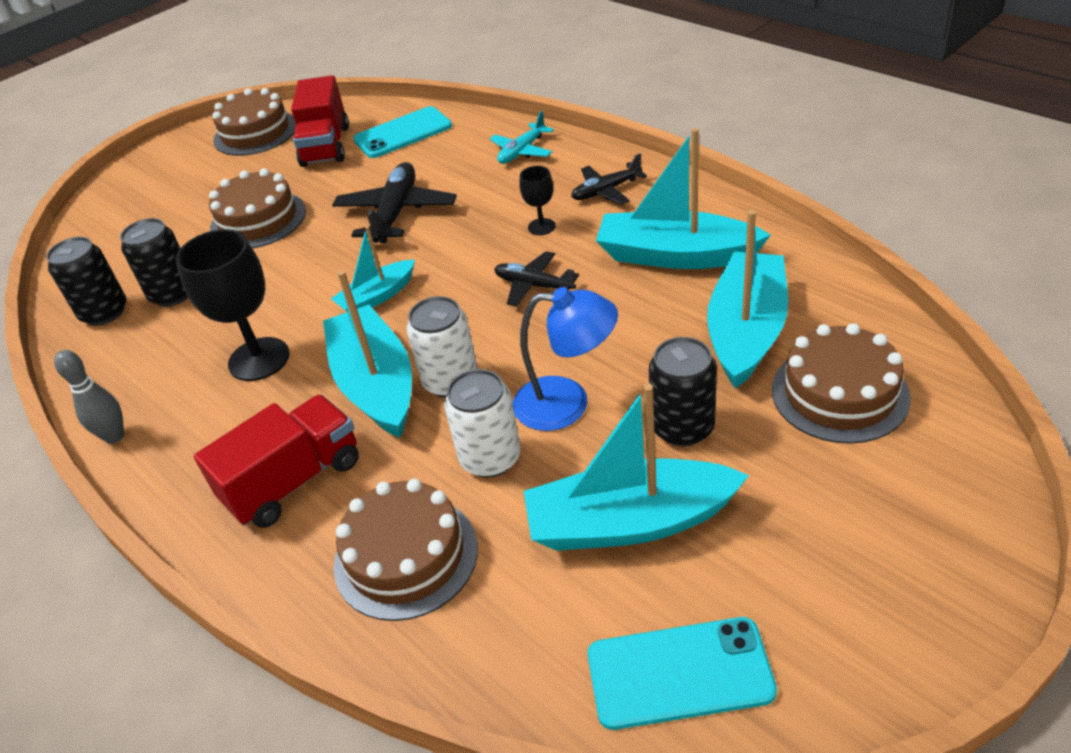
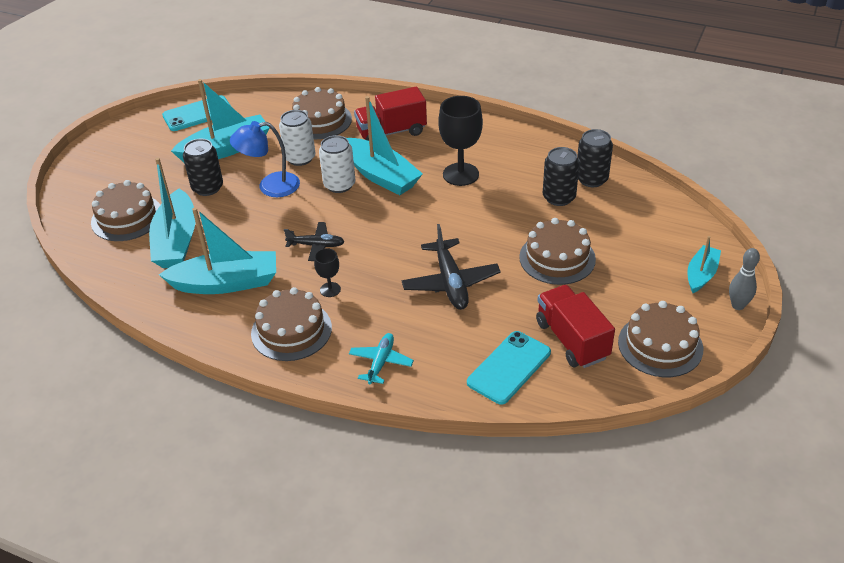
camera: 155 degrees right, 0 degrees up
grey bowling pin [54,350,124,444] -> grey bowling pin moved to [729,248,760,310]
red truck [194,395,359,528] -> red truck turned 45 degrees clockwise [354,87,427,141]
turquoise boat [331,226,415,312] -> turquoise boat moved to [687,236,721,293]
black plane [571,153,647,205] -> brown cake [251,287,332,361]

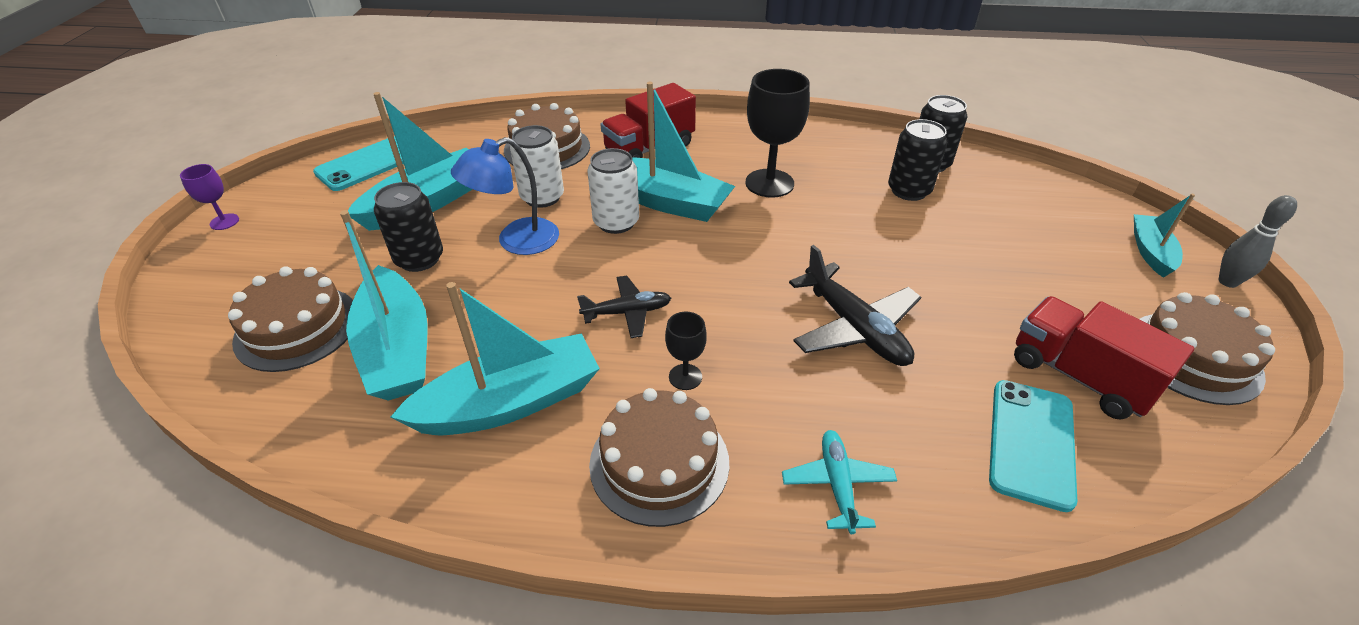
camera: 20 degrees left, 0 degrees up
brown cake [519,218,596,285] -> none
none -> purple goblet [180,164,239,230]

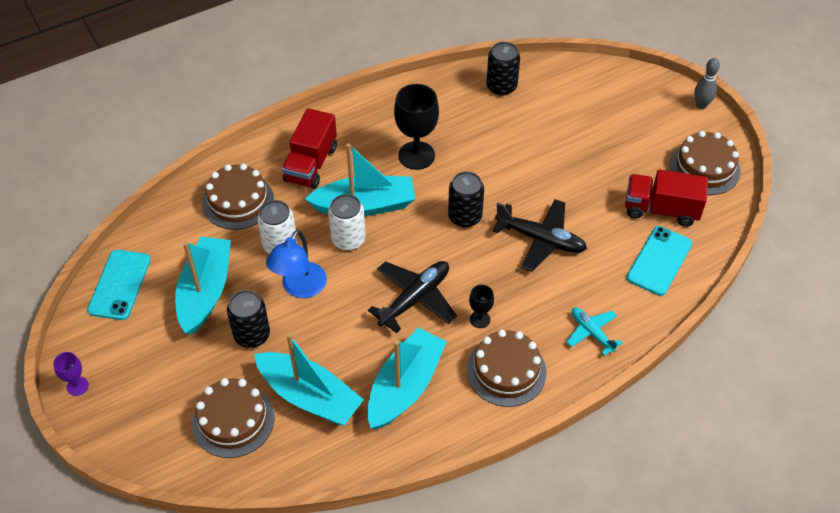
camera: 35 degrees left, 10 degrees up
black plane [577,276,671,338] -> black plane [368,261,457,333], size x1.62
black can [888,119,947,201] -> black can moved to [448,171,484,228]
turquoise phone [989,380,1078,512] -> turquoise phone turned 45 degrees clockwise [626,226,692,296]
turquoise boat [1134,194,1195,278] -> none

